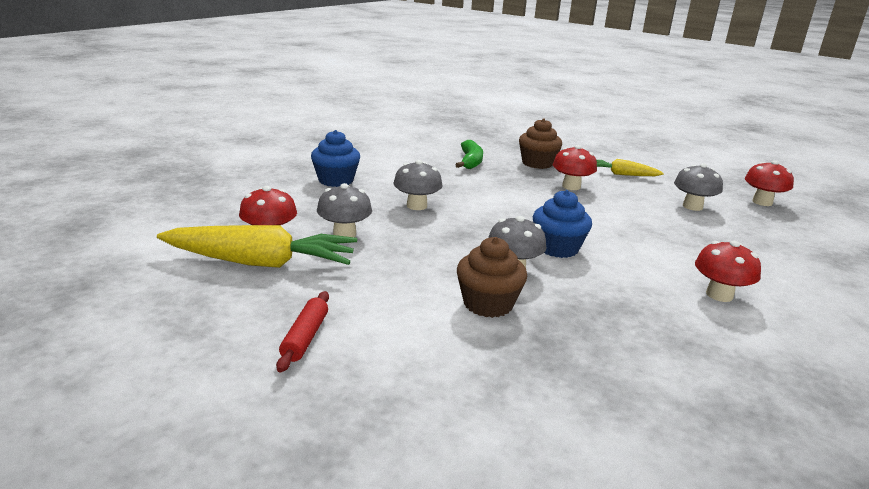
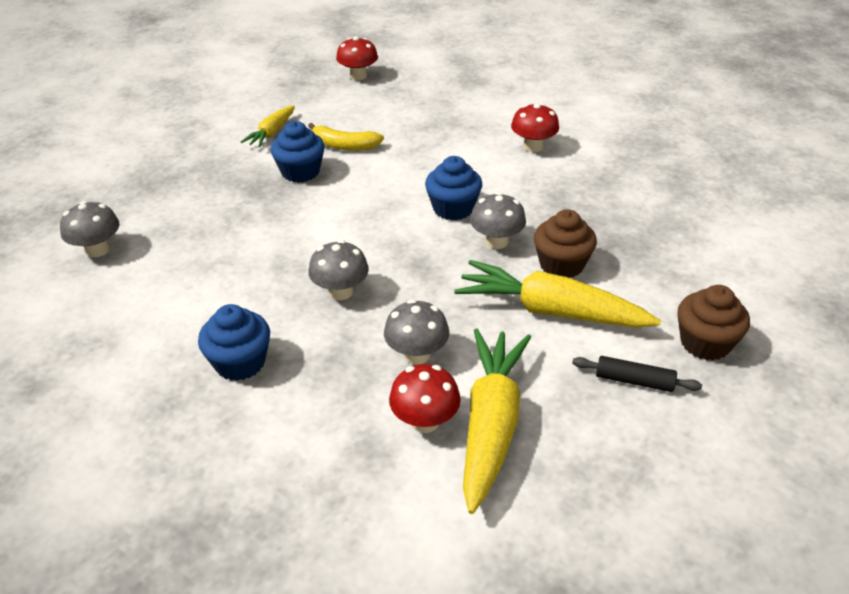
camera: 80 degrees left, 15 degrees up
red rolling pin [276,291,329,372] -> black rolling pin [572,356,702,392]
green banana [455,140,483,169] -> none
brown cupcake [519,118,562,169] -> brown cupcake moved to [677,285,750,360]
red mushroom [553,145,597,190] -> blue cupcake [271,121,324,183]
grey mushroom [674,163,723,211] -> grey mushroom moved to [60,201,119,257]
none -> yellow banana [308,123,384,151]
none -> yellow carrot [454,260,661,328]

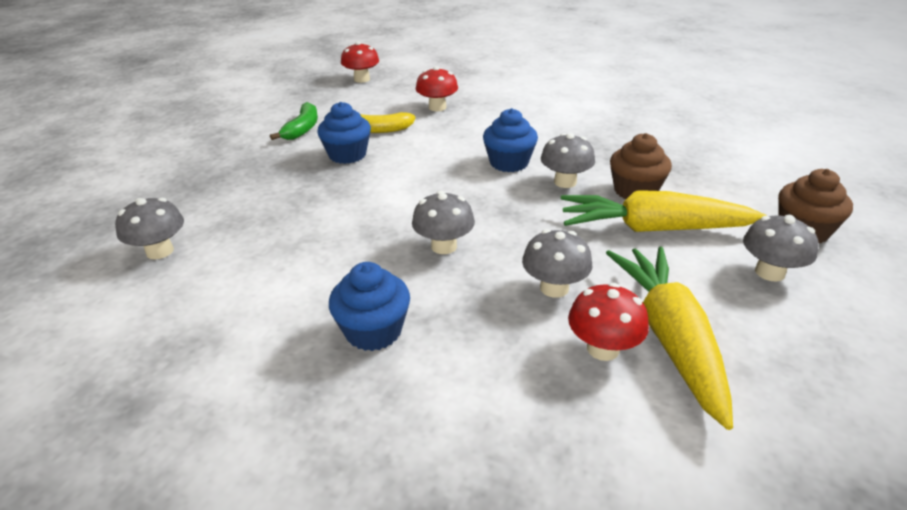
camera: 15 degrees left, 5 degrees down
yellow carrot [241,106,295,147] -> green banana [270,102,318,140]
red mushroom [511,103,559,152] -> red mushroom moved to [416,66,458,111]
black rolling pin [572,356,702,392] -> grey mushroom [743,215,818,281]

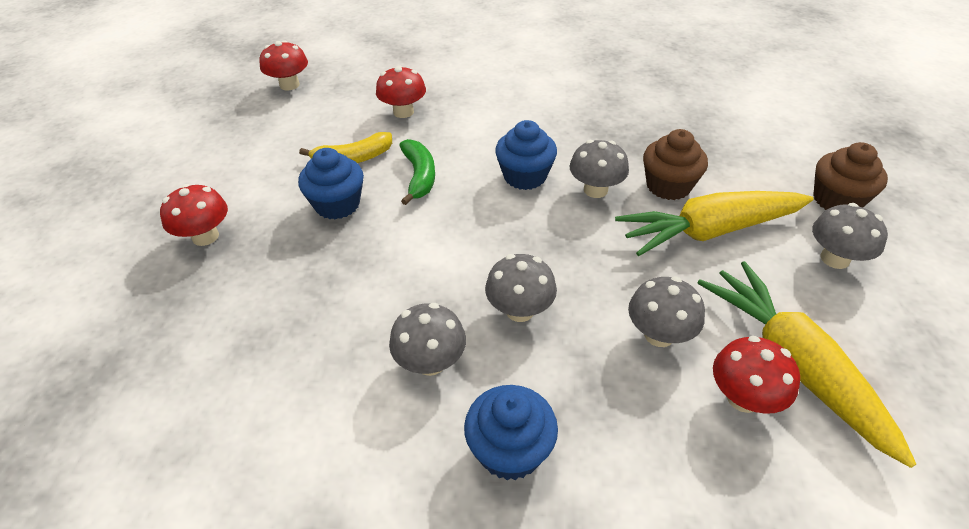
camera: 20 degrees left, 10 degrees up
grey mushroom [115,198,184,259] -> grey mushroom moved to [389,303,466,376]
green banana [270,102,318,140] -> green banana moved to [399,139,435,205]
none -> red mushroom [160,184,228,246]

